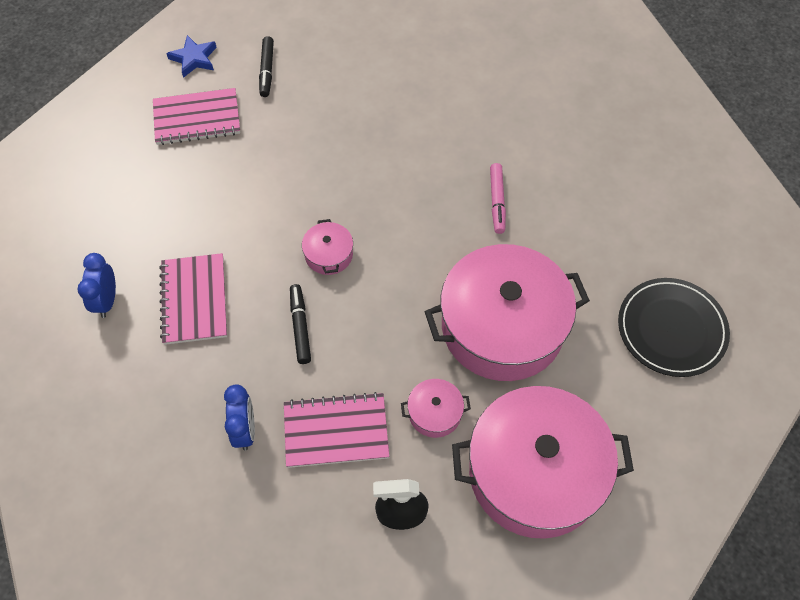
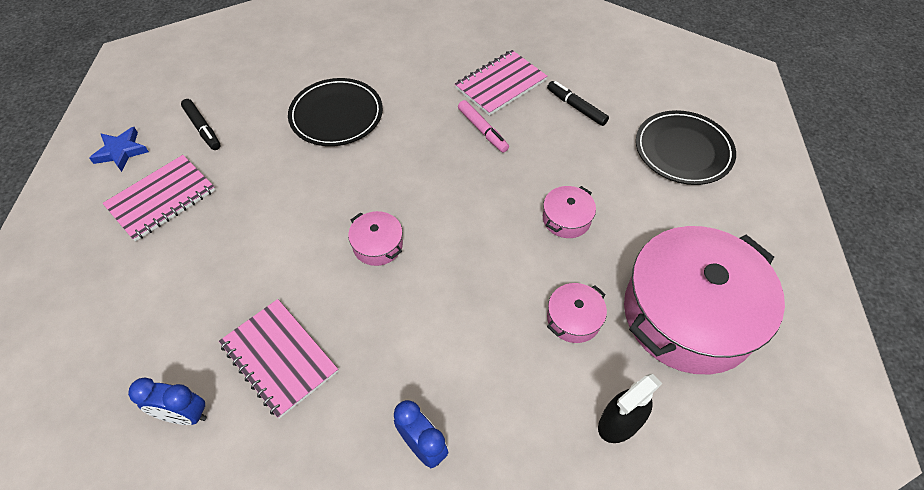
camera: 35 degrees left, 5 degrees down
blue clock [77,253,116,318] -> blue clock turned 45 degrees counterclockwise [128,377,207,425]
pink notebook [284,392,389,468] -> pink notebook moved to [455,50,548,116]
black marker [290,284,311,364] -> black marker moved to [547,81,609,126]
pink pot [425,244,590,381] -> pink pot [543,186,596,238], size x0.41
none -> black plate [288,78,383,146]

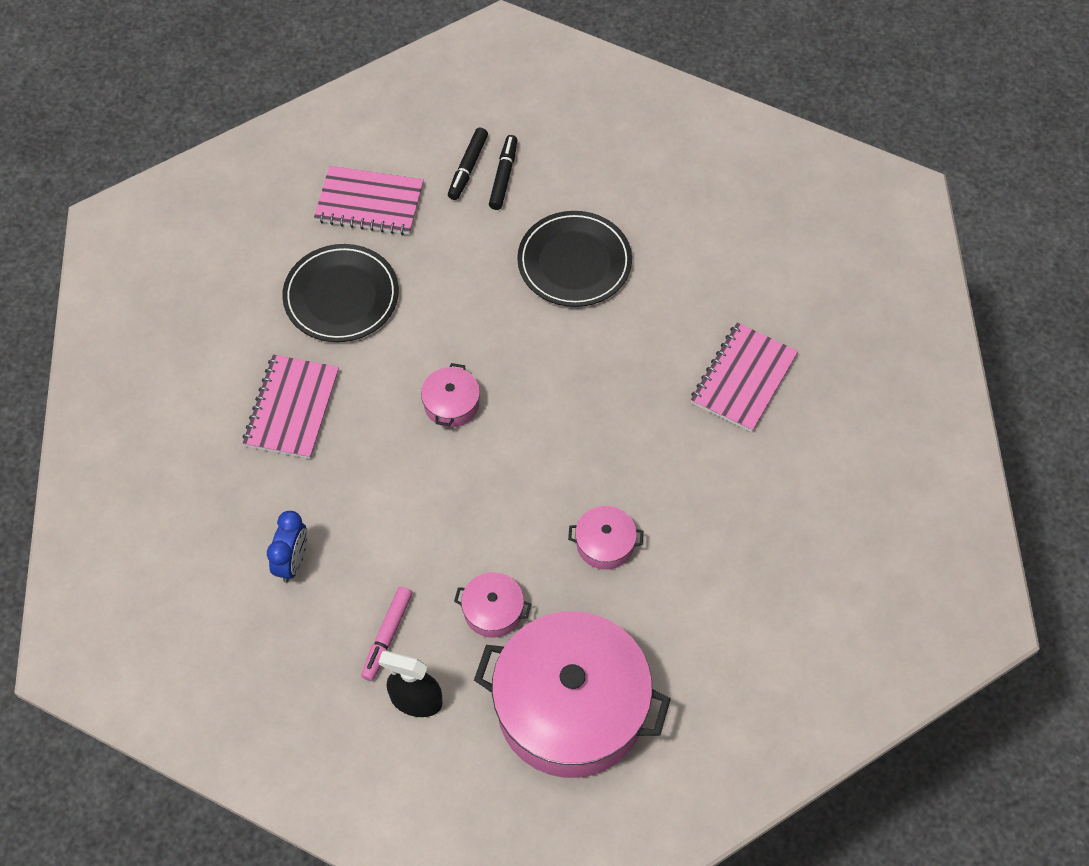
camera: 55 degrees right, 5 degrees up
blue star [89,127,149,172] -> none
blue clock [128,377,207,425] -> none
pink notebook [455,50,548,116] -> pink notebook turned 75 degrees counterclockwise [690,323,798,432]
pink marker [458,100,509,152] -> pink marker moved to [361,587,412,681]
black marker [547,81,609,126] -> black marker moved to [489,135,517,210]
black plate [636,110,736,185] -> black plate moved to [282,244,399,342]

